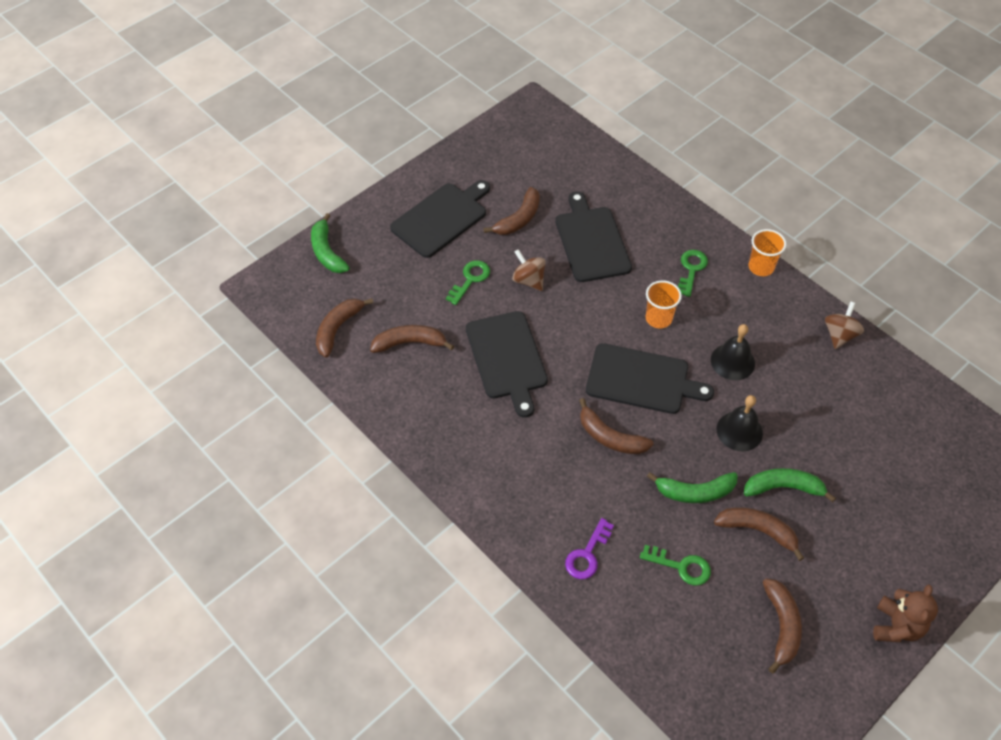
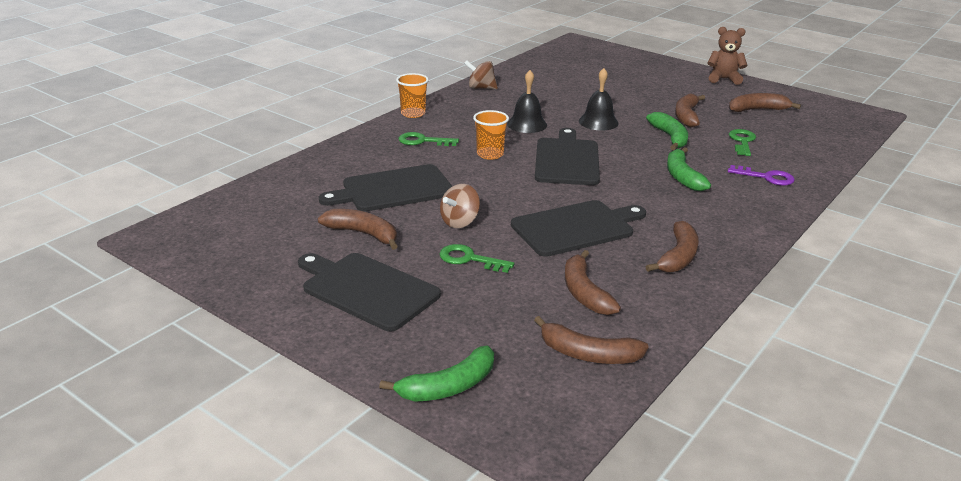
camera: 100 degrees left, 25 degrees down
brown banana [579,398,653,454] -> brown banana moved to [646,221,699,273]
green banana [744,468,836,502] -> green banana moved to [667,147,711,191]

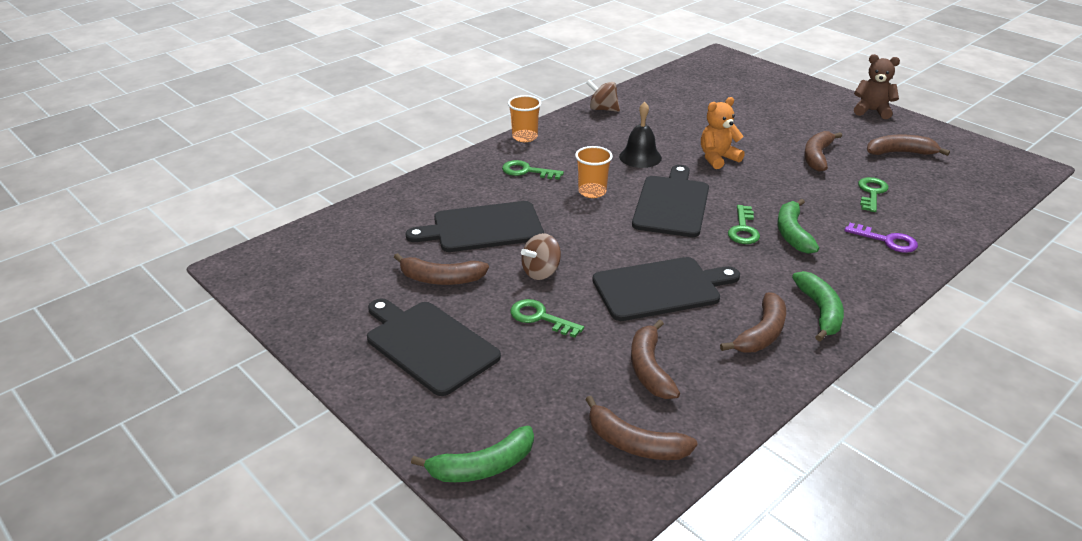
camera: 10 degrees right, 5 degrees up
brown banana [318,209,398,250] -> brown banana turned 150 degrees clockwise [394,253,489,285]
black bell [579,68,619,130] -> orange teddy bear [701,97,745,169]
green banana [646,112,688,150] -> green banana moved to [792,271,844,341]
none -> green key [728,205,760,244]

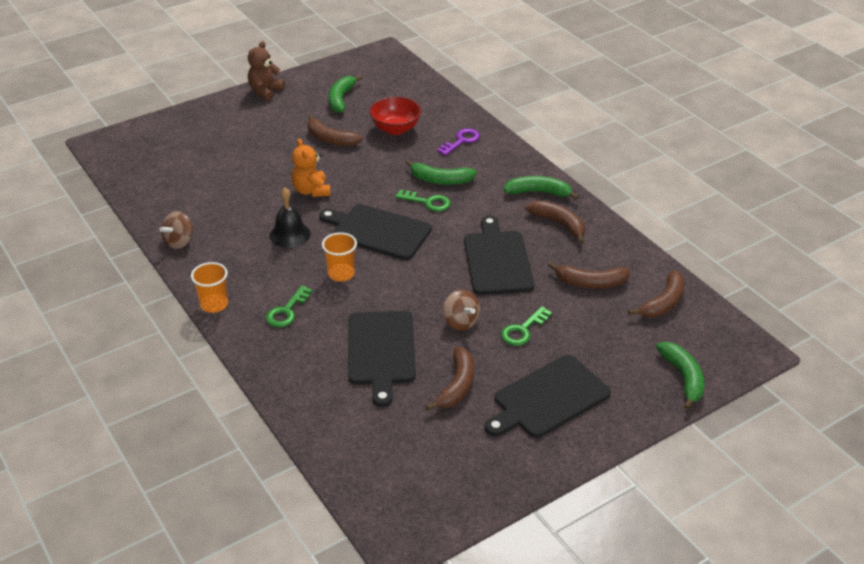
camera: 80 degrees left, 5 degrees up
green key [858,177,889,212] -> red bowl [370,97,421,135]
brown banana [867,134,950,156] -> green banana [329,75,362,113]

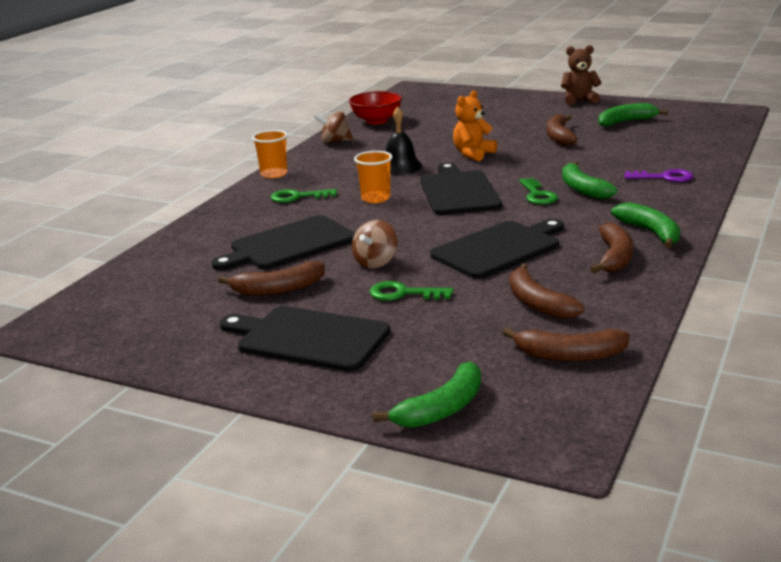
camera: 60 degrees right, 15 degrees down
red bowl [370,97,421,135] -> red bowl moved to [349,91,402,124]

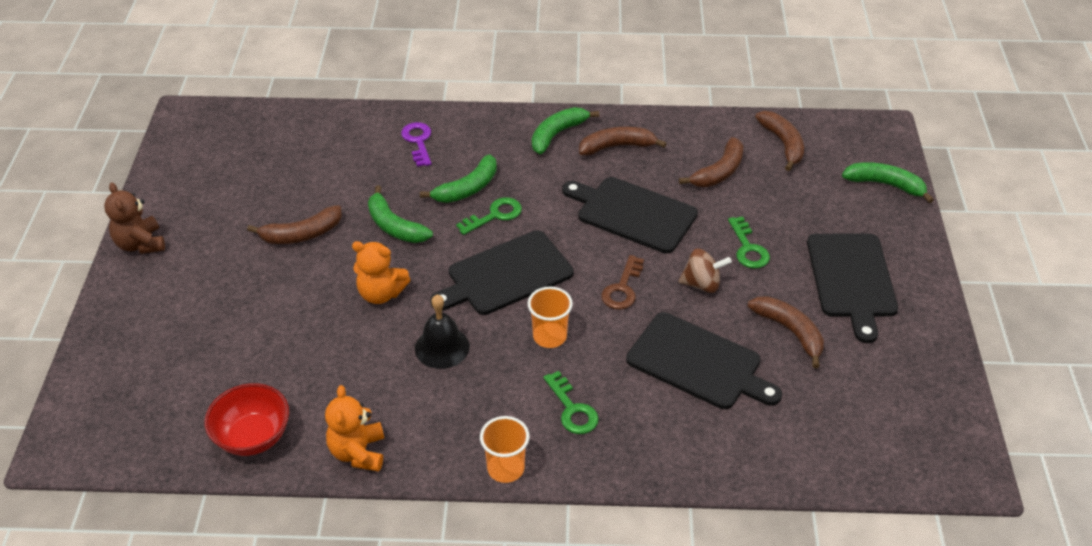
camera: 115 degrees left, 20 degrees up
brown spinning top [314,111,353,143] -> orange teddy bear [325,385,384,472]
green banana [598,103,668,127] -> green banana moved to [368,185,433,243]
none -> brown key [601,255,644,310]

